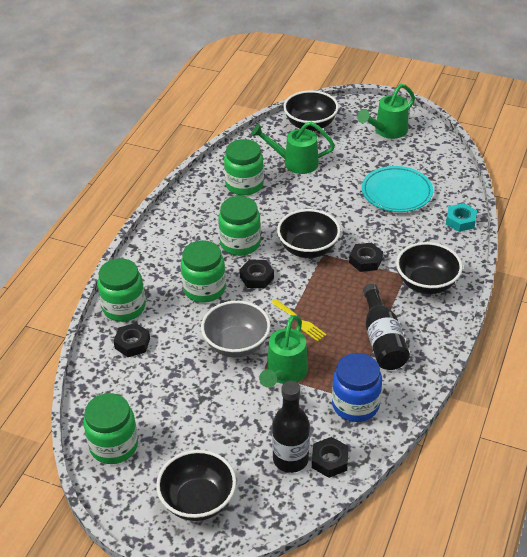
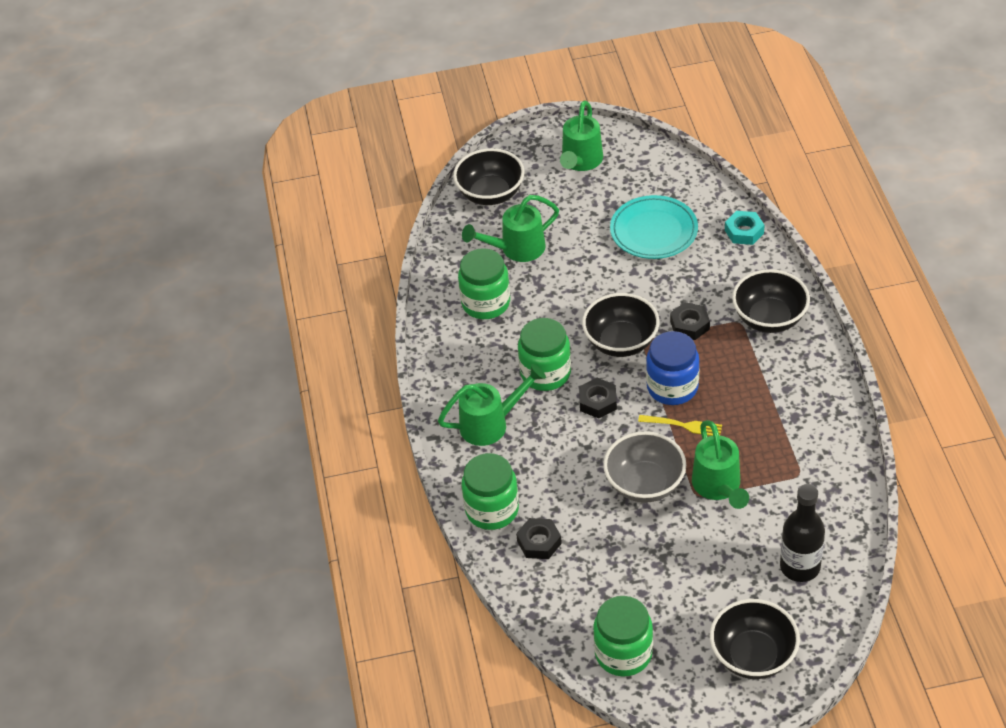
camera: 30 degrees left, 5 degrees up
green jar [181,240,226,303] -> none
black nut [312,437,349,478] -> none
blue jar [332,353,382,422] -> blue jar moved to [646,331,699,405]
black bottle [363,284,410,370] -> none
none -> green watering can [438,364,546,446]

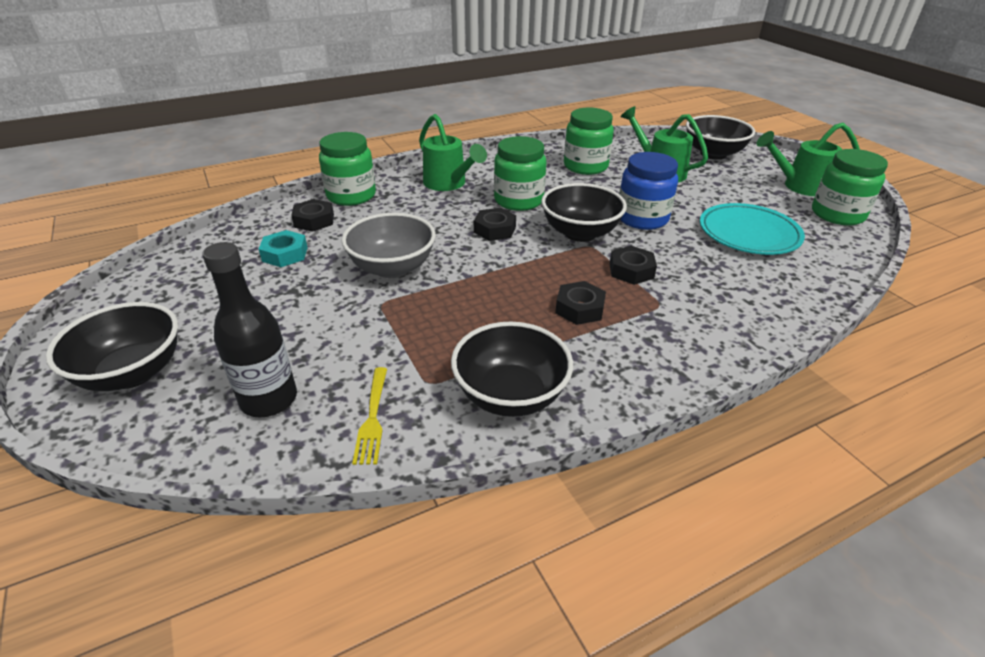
camera: 70 degrees right, 10 degrees down
green jar [593,596,653,677] -> green jar moved to [812,149,888,225]
yellow fork [638,415,722,436] -> yellow fork moved to [352,367,387,465]
blue jar [646,331,699,405] -> blue jar moved to [619,152,678,230]
green watering can [692,420,749,509] -> none
turquoise nut [725,211,765,245] -> turquoise nut moved to [259,230,308,267]
black bowl [732,269,810,333] -> black bowl moved to [451,322,573,417]
none -> black nut [555,281,606,325]

